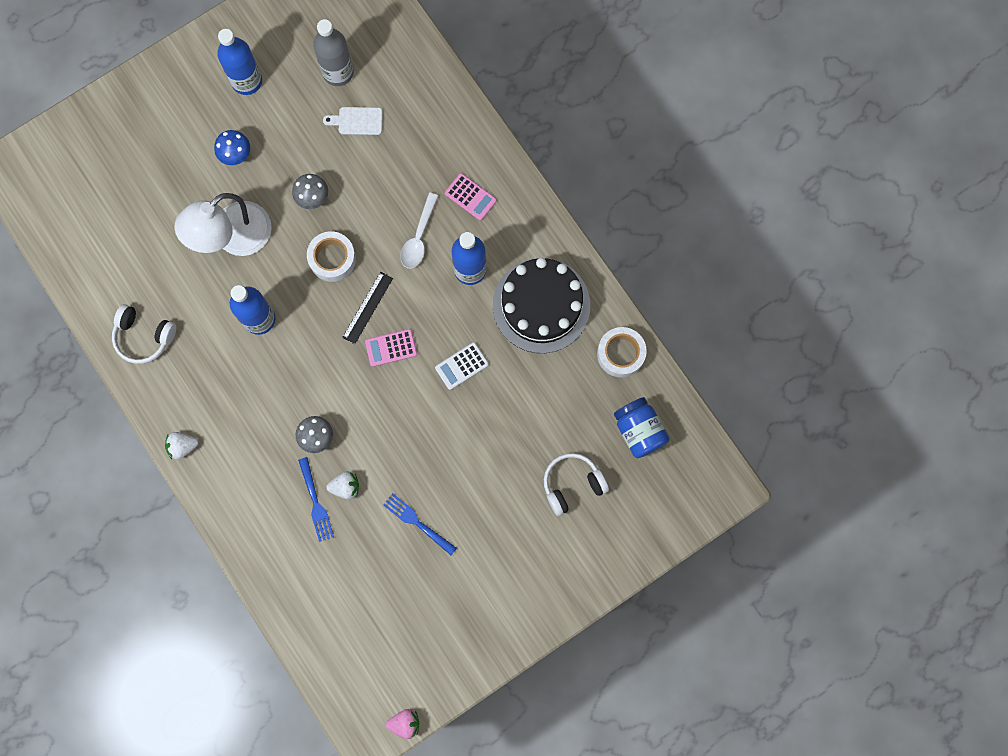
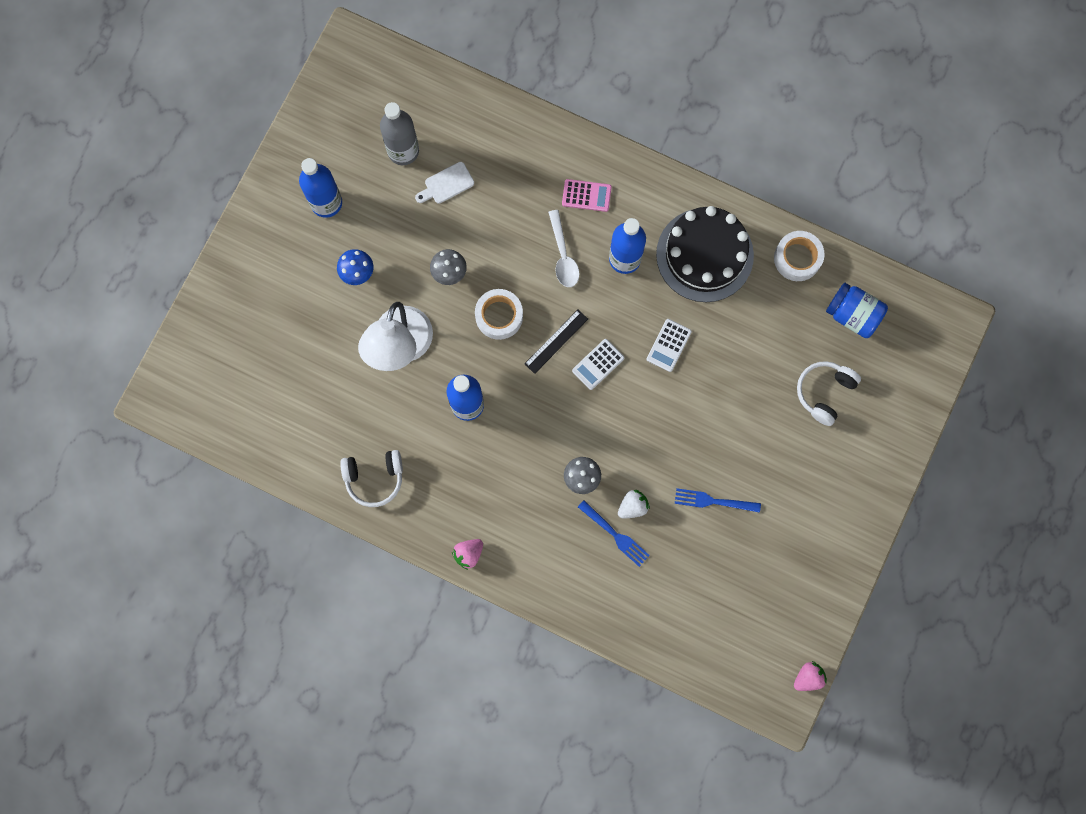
camera: 30 degrees left, 0 degrees up
white strawberry [165,432,199,459] -> pink strawberry [452,539,483,570]
black ruler [342,272,393,344] -> black ruler turned 45 degrees clockwise [525,310,588,374]
pink calculator [365,329,417,367] -> white calculator [572,339,624,390]

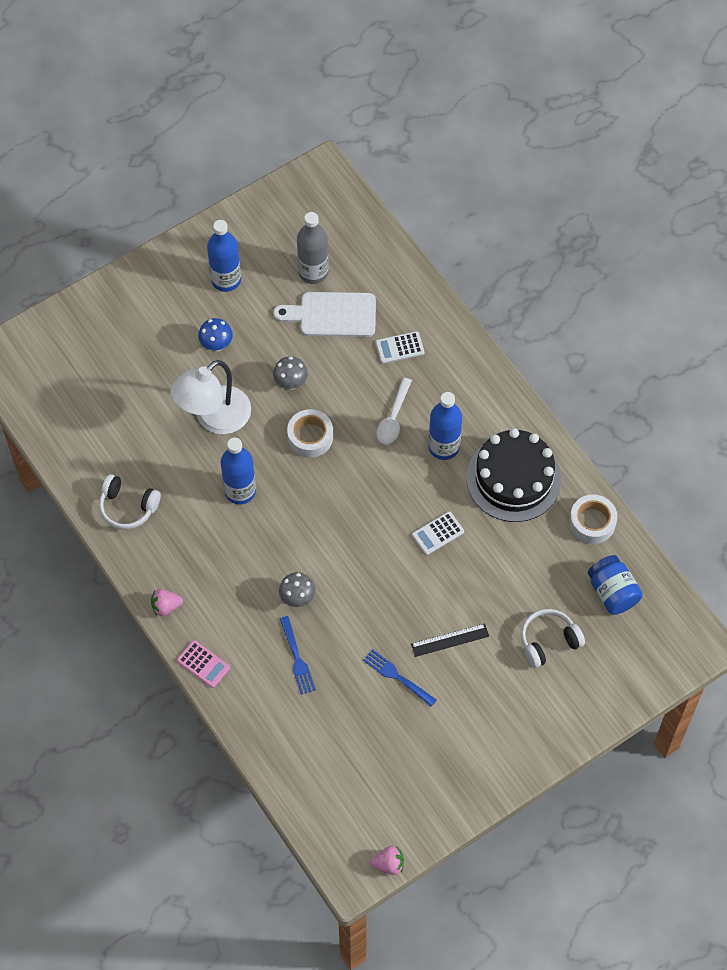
camera: 30 degrees right, 15 degrees down
white cutting board [415,162,474,204] -> white cutting board [273,292,376,337], size x1.79
black ruler [525,310,588,374] -> black ruler moved to [411,623,489,657]
pink calculator [562,179,612,212] -> pink calculator moved to [177,640,230,688]
white calculator [572,339,624,390] -> white calculator moved to [375,331,424,364]
white strawberry [618,490,650,518] -> none

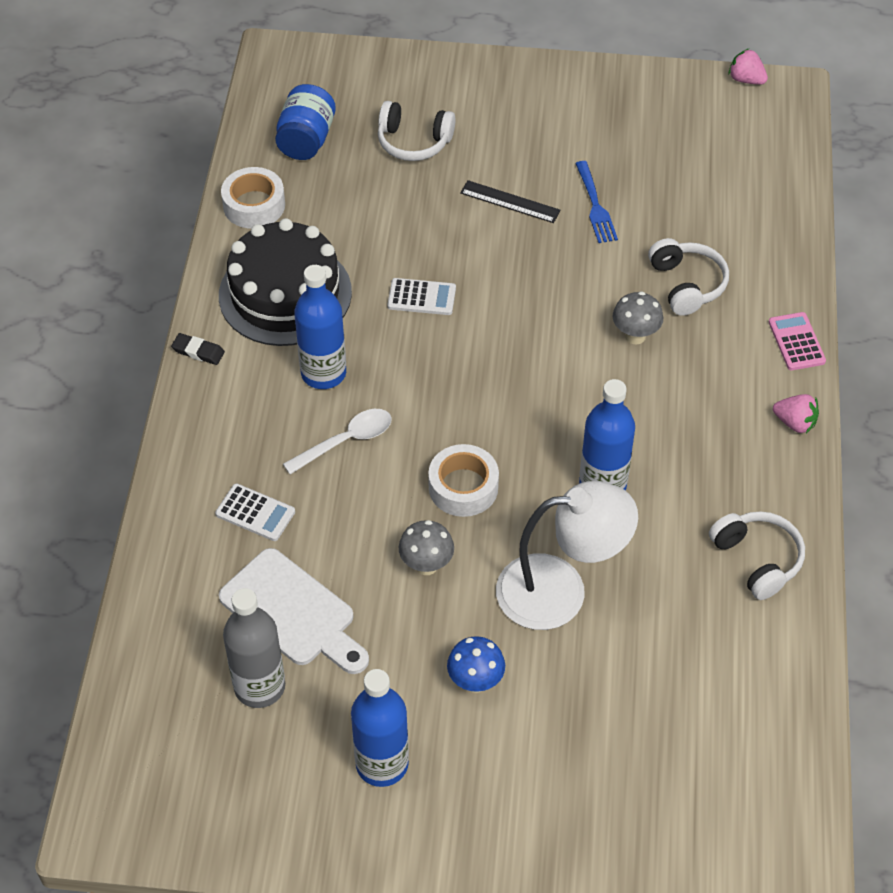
camera: 140 degrees left, 10 degrees down
blue fork [280,616,316,695] -> white headphones [648,238,729,316]
none -> black eraser [171,333,225,365]

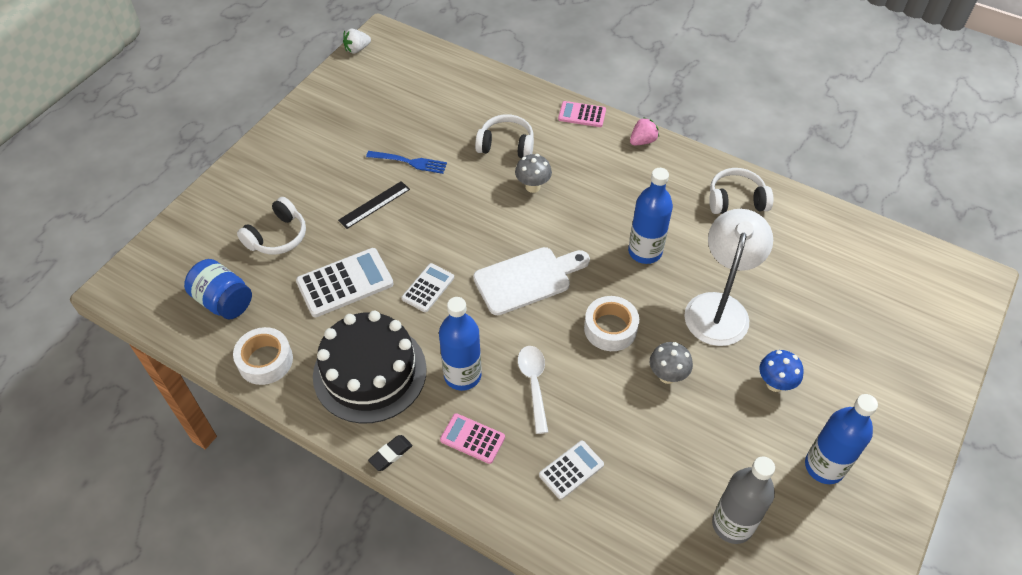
camera: 65 degrees left, 0 degrees up
white cutting board [219,548,369,674] -> white cutting board moved to [473,247,590,315]
pink strawberry [729,49,768,85] -> white strawberry [343,29,371,54]
none -> white calculator [296,248,394,317]
none -> pink calculator [440,413,505,464]

